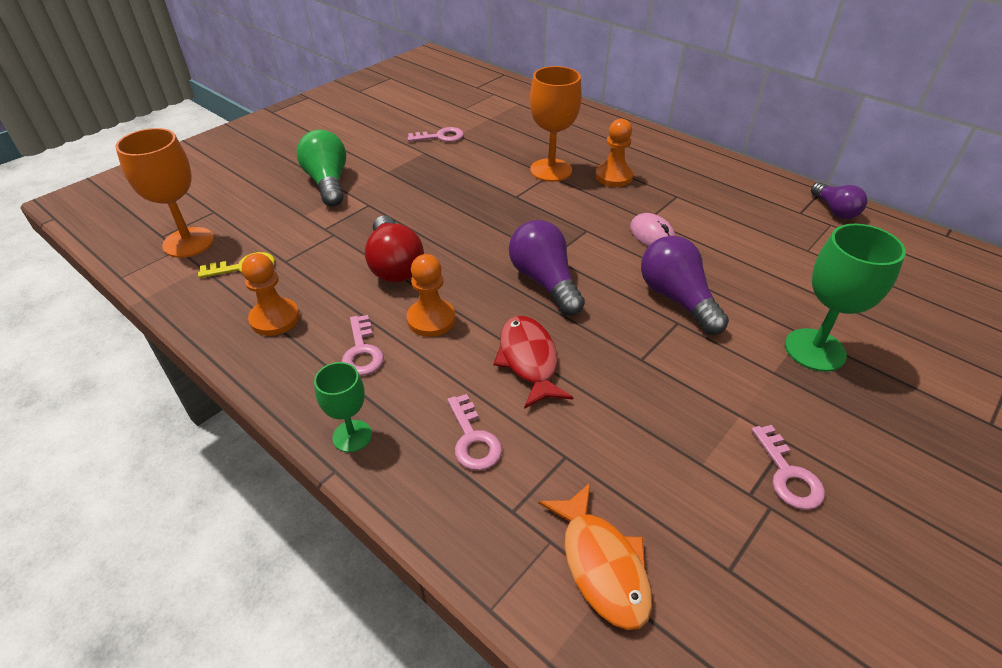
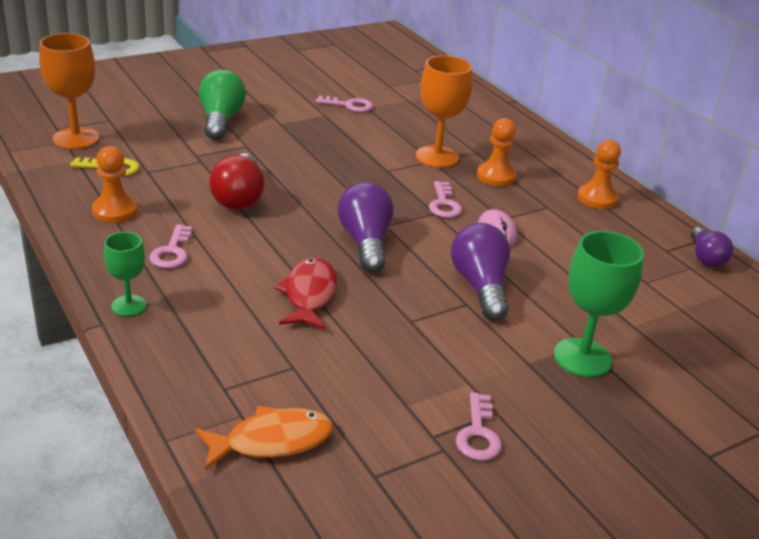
camera: 15 degrees right, 10 degrees down
orange pawn [407,254,456,337] -> orange pawn moved to [577,140,621,209]
pink key [447,394,502,471] -> pink key moved to [429,181,462,218]
orange fish [538,483,652,630] -> orange fish turned 105 degrees counterclockwise [195,406,333,470]

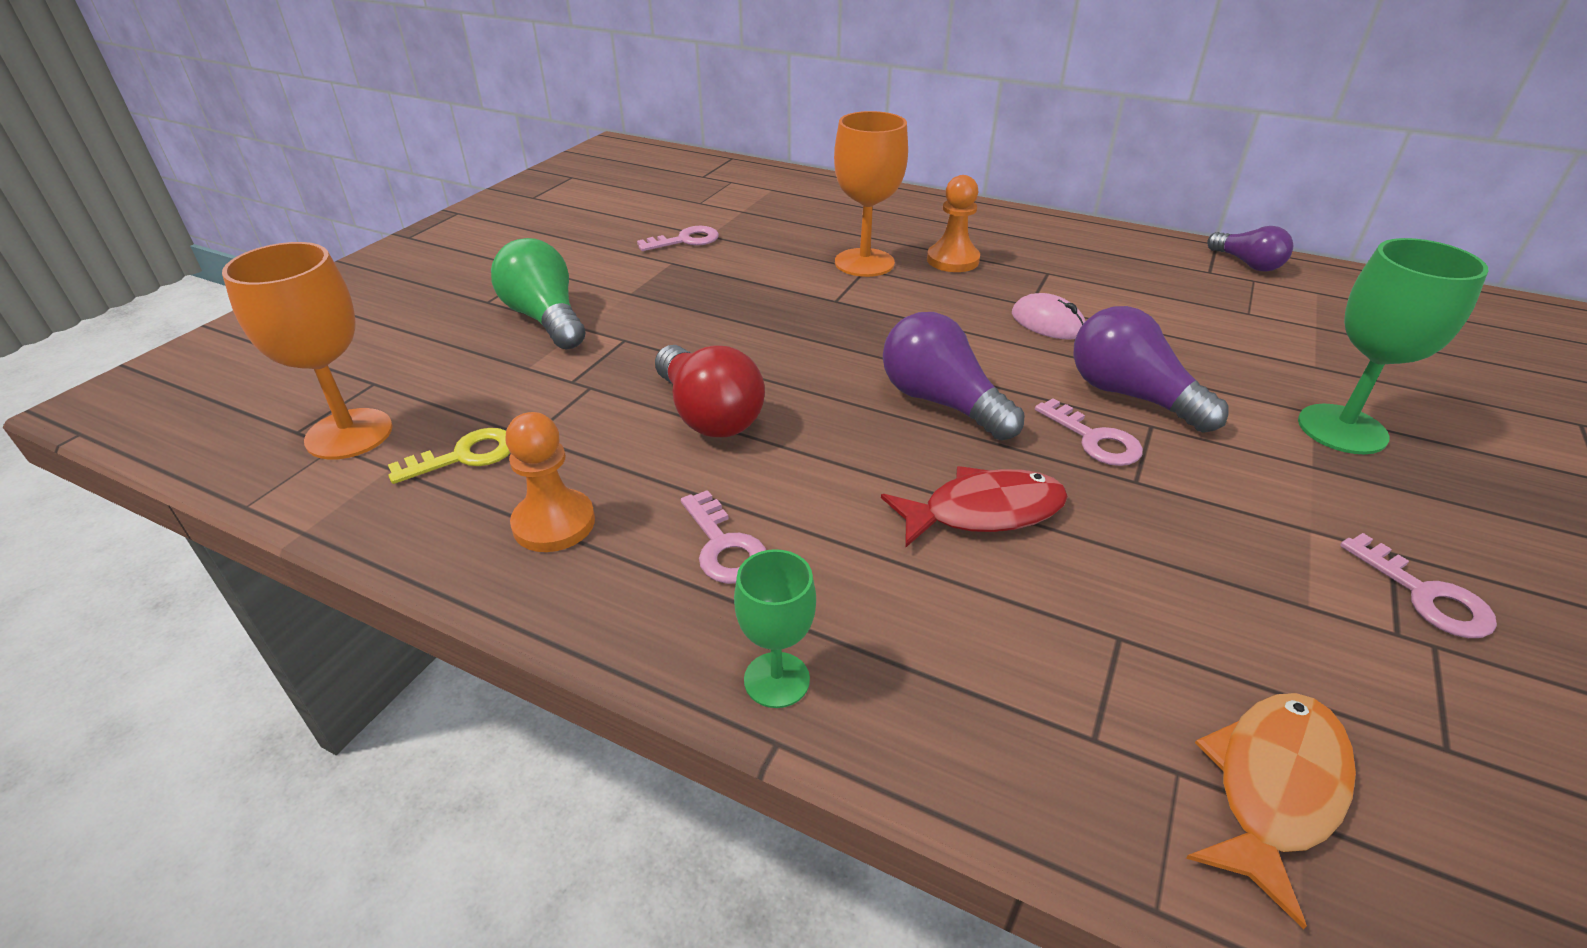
camera: 30 degrees left, 5 degrees up
red fish [274,258,337,330] -> red fish turned 105 degrees clockwise [881,466,1068,548]
pink key [429,181,462,218] -> pink key moved to [1035,398,1143,466]
orange pawn [577,140,621,209] -> none

